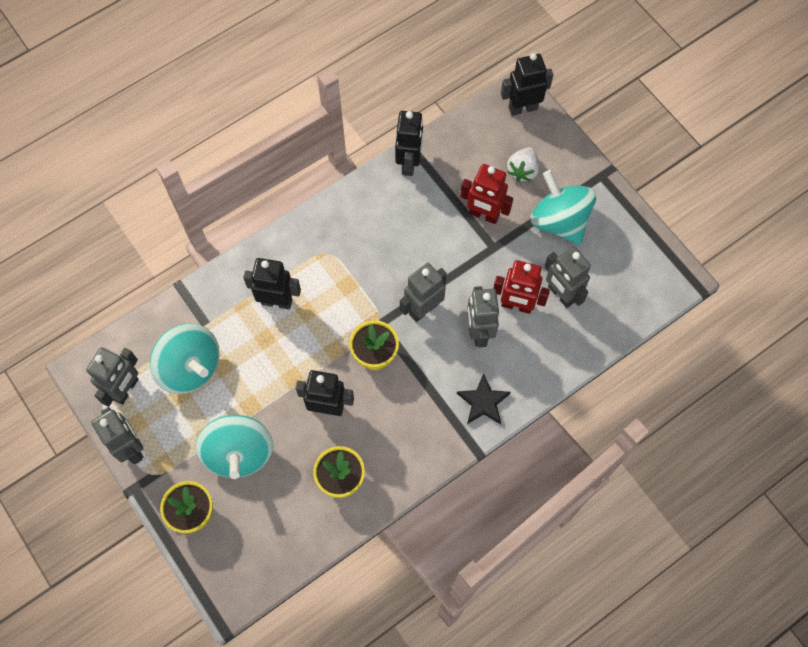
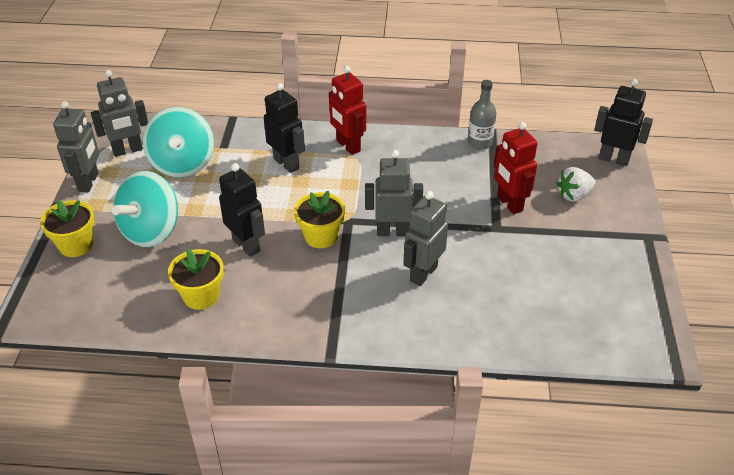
camera: 40 degrees right, 25 degrees down
black robot [395,111,423,176] -> grey bottle [468,80,496,150]
black star [457,373,511,424] -> none
red robot [493,260,550,314] -> red robot moved to [329,66,366,155]
turquoise spinning top [530,170,596,245] -> none
grey robot [544,246,591,308] -> none

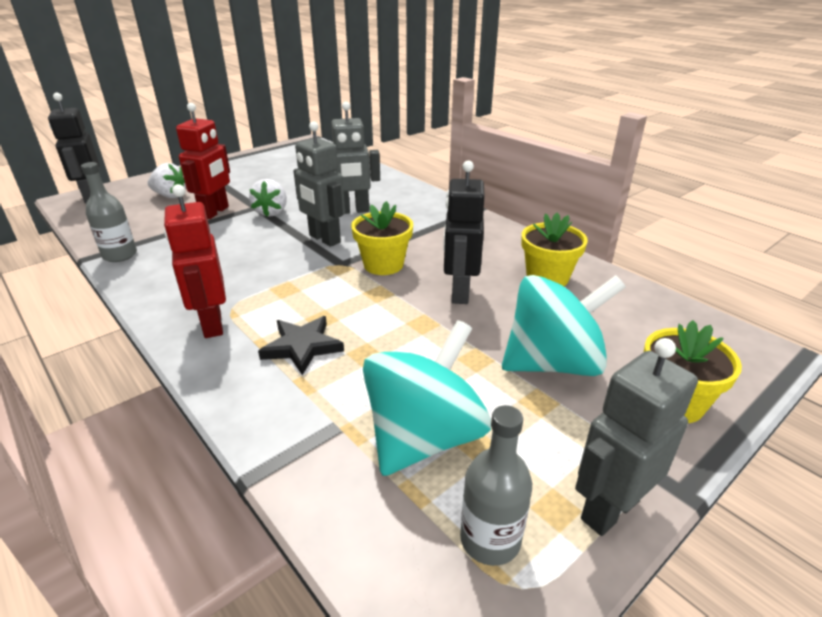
camera: 135 degrees left, 10 degrees down
grey robot [91,70,148,157] -> grey bottle [460,405,532,566]
black robot [264,83,305,173] -> black star [258,316,344,375]
red robot [329,66,366,155] -> red robot turned 150 degrees clockwise [164,184,226,338]
none -> white strawberry [249,179,287,217]

